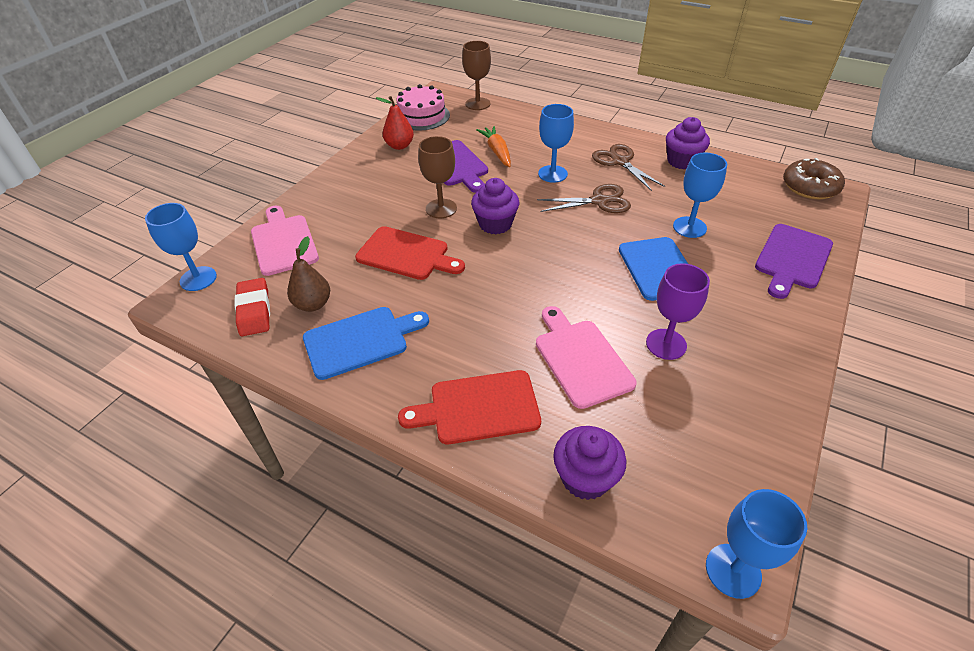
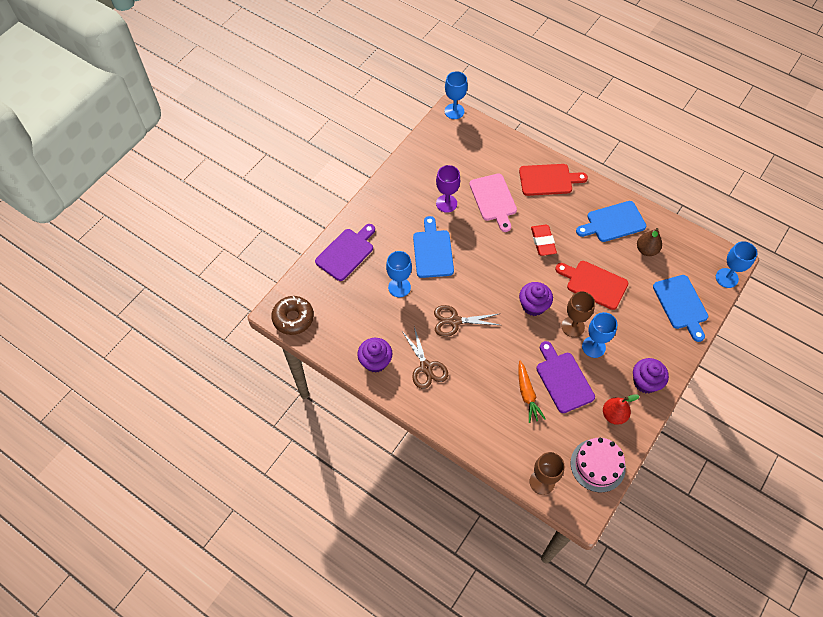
camera: 175 degrees left, 15 degrees up
red eraser [234,278,270,336] -> red eraser moved to [531,225,557,256]
pink cutting board [251,206,319,276] -> blue cutting board [653,275,708,342]
blue goblet [538,104,574,183] -> blue goblet moved to [582,312,617,358]
purple cupcake [553,426,626,500] -> purple cupcake moved to [633,358,669,393]

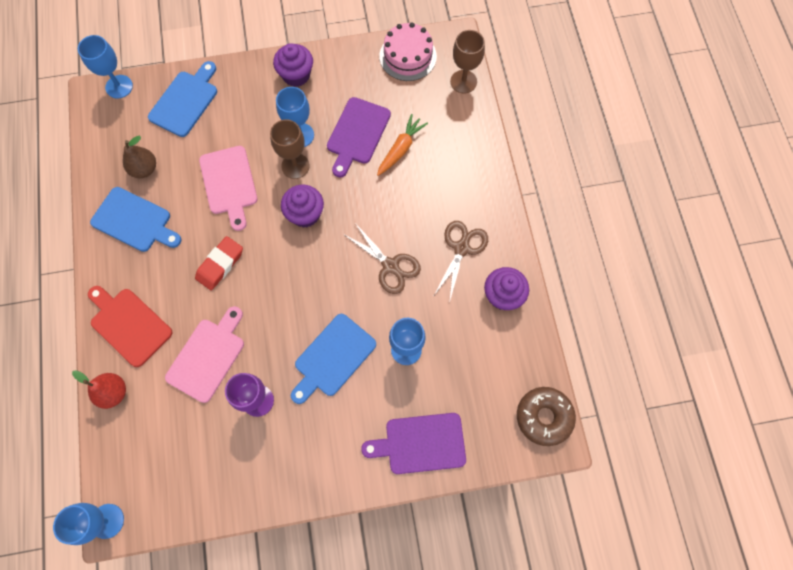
camera: 135 degrees left, 10 degrees up
red cutting board [555,261,628,310] -> pink cutting board [199,146,258,231]
red pear [603,395,640,425] -> red pear moved to [72,370,126,409]

